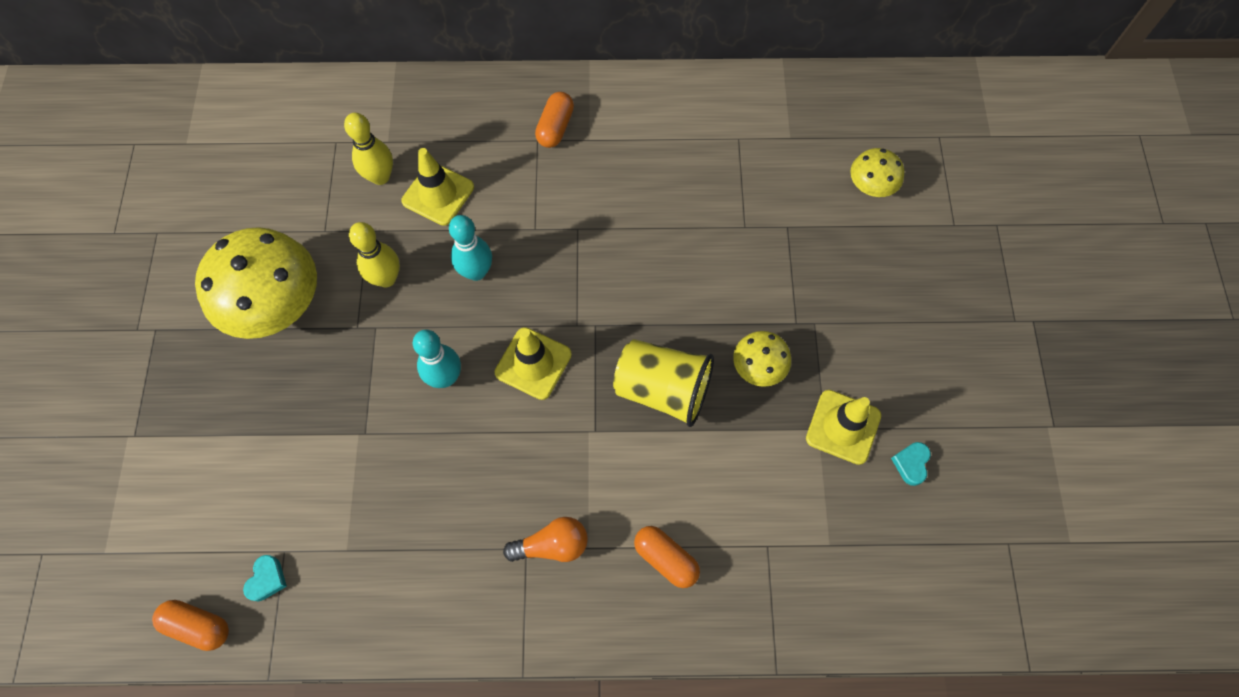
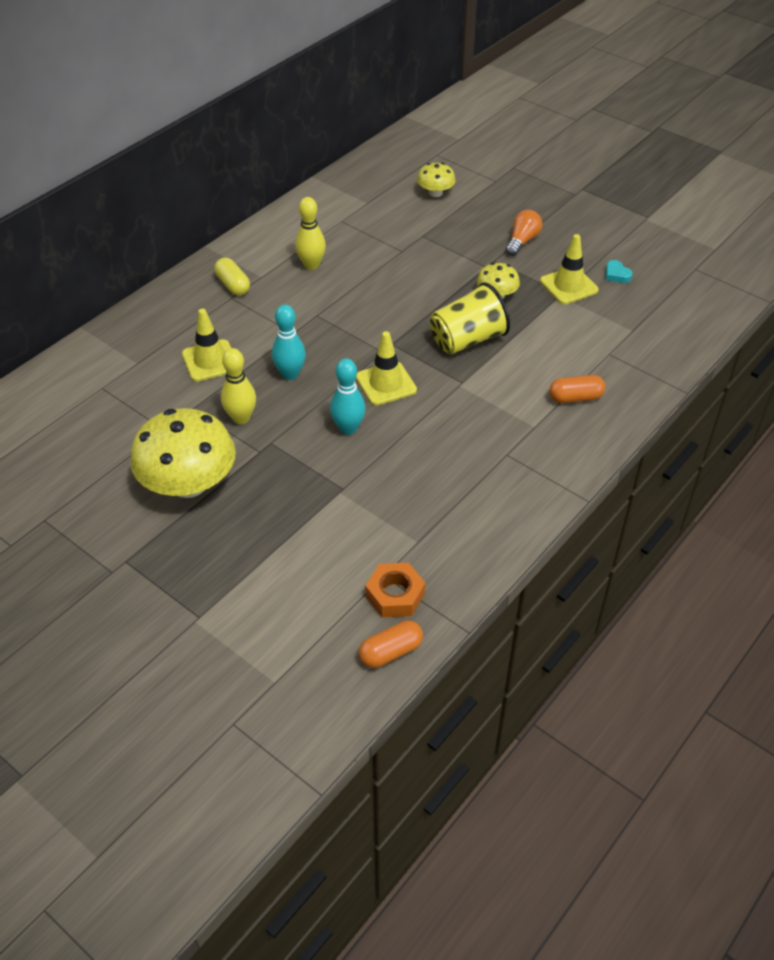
camera: 50 degrees left, 20 degrees down
turquoise heart [243,555,287,601] -> orange nut [365,563,425,617]
yellow bowling pin [344,113,393,185] -> yellow bowling pin moved to [295,197,326,270]
orange light bulb [503,517,588,562] -> orange light bulb moved to [506,210,542,256]
orange capsule [535,92,574,148] -> yellow capsule [214,258,250,296]

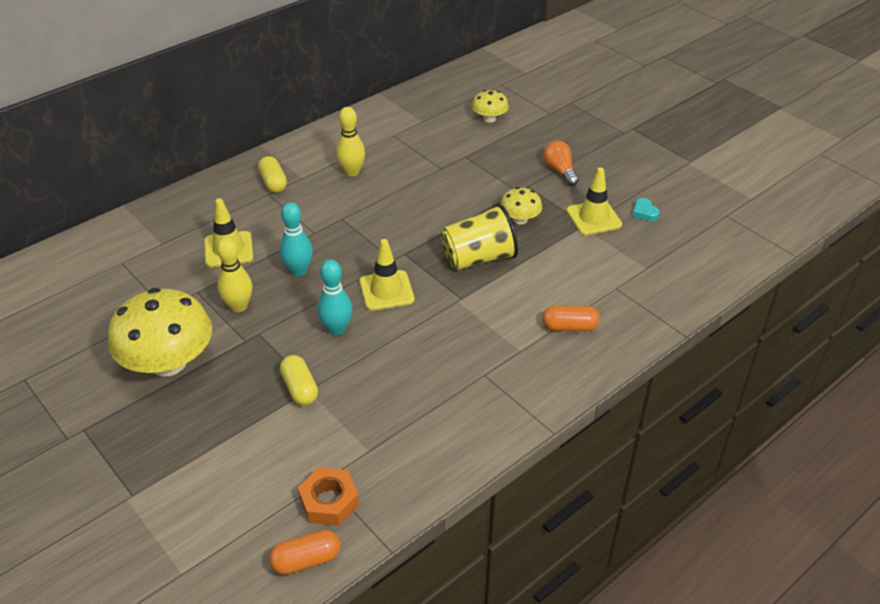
camera: 10 degrees right, 5 degrees down
orange light bulb [506,210,542,256] -> orange light bulb turned 60 degrees counterclockwise [543,141,578,186]
none -> yellow capsule [280,355,318,405]

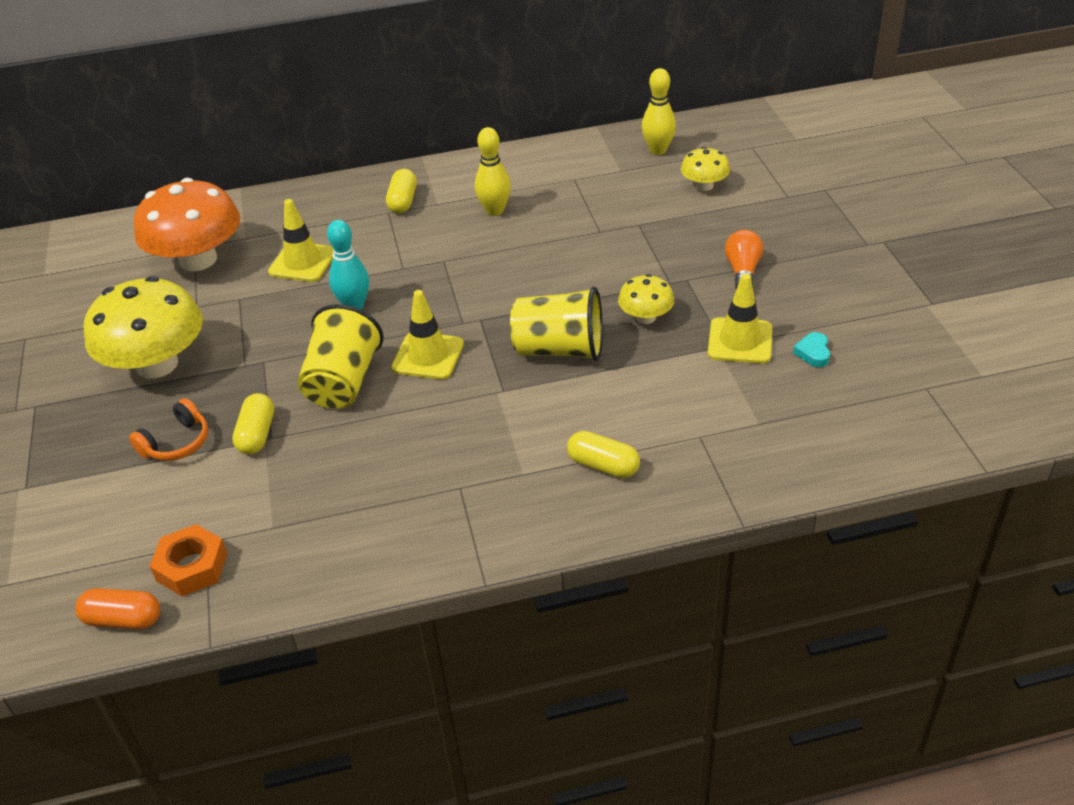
camera: 30 degrees right, 0 degrees up
yellow bowling pin [217,237,252,312] -> yellow bowling pin moved to [642,68,676,155]
turquoise bowling pin [317,260,352,335] -> yellow cup [298,304,384,409]
orange capsule [542,306,600,331] -> yellow capsule [567,431,640,478]
none -> orange headphones [129,398,208,461]
none -> orange mushroom [134,178,240,271]

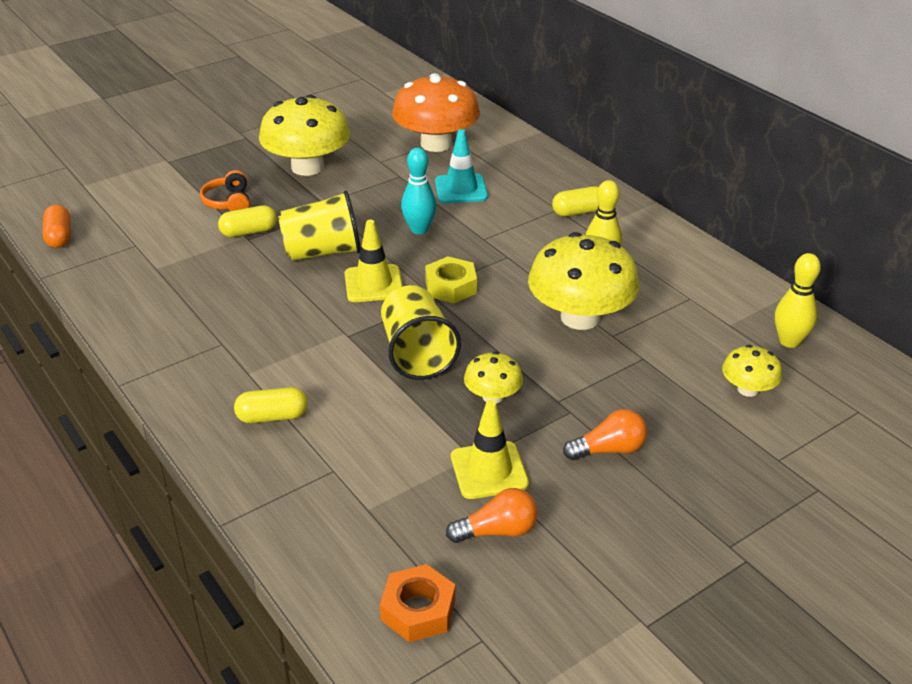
camera: 65 degrees right, 5 degrees down
orange headphones [129,398,208,461] -> orange headphones turned 60 degrees clockwise [200,170,250,211]
orange nut [149,524,227,597] -> orange nut moved to [380,564,455,642]
yellow traffic cone [268,199,333,282] -> turquoise traffic cone [435,129,488,203]
yellow capsule [567,431,640,478] -> yellow capsule turned 75 degrees clockwise [234,387,308,423]
turquoise heart [793,332,830,367] -> orange light bulb [446,488,538,543]
none -> yellow nut [425,257,477,303]
none -> yellow mushroom [528,232,639,330]

